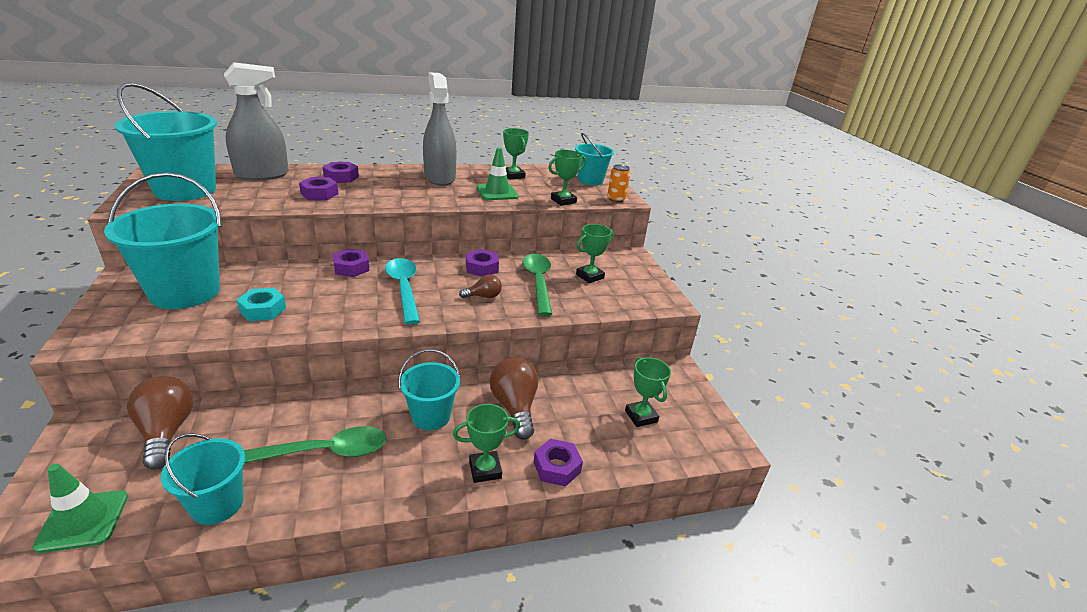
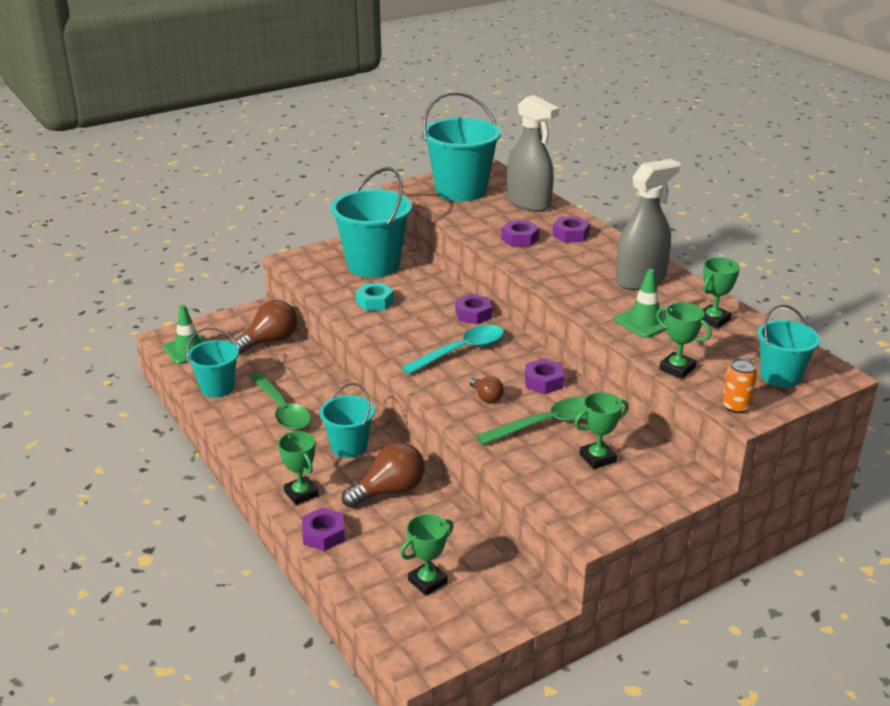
camera: 75 degrees right, 0 degrees up
green trophy [576,224,613,283] -> green trophy turned 60 degrees counterclockwise [574,392,629,469]

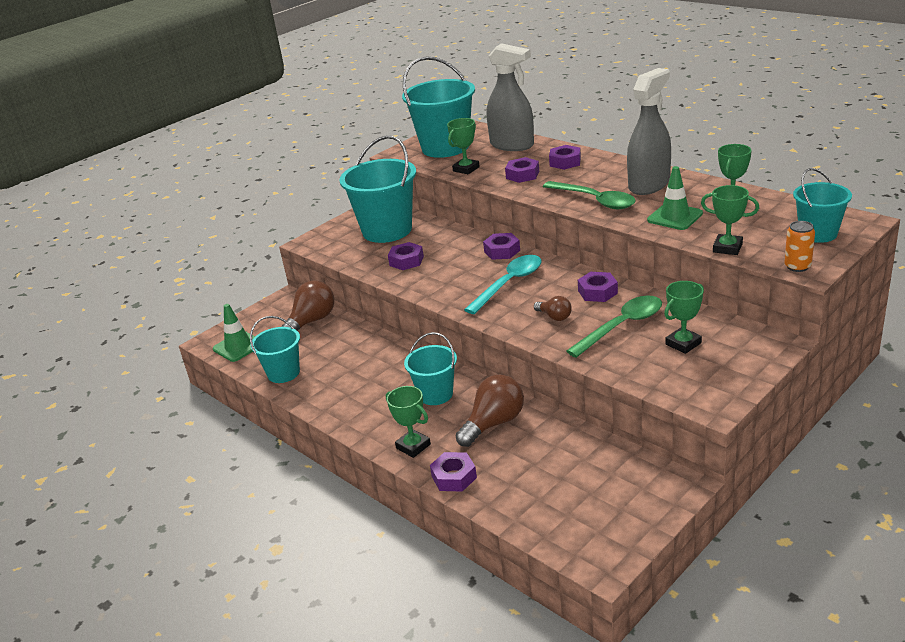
camera: 10 degrees left, 0 degrees up
green spoon [250,372,311,430] -> green spoon moved to [543,181,636,209]
turquoise nut [356,283,394,311] -> purple nut [388,242,424,270]
green trophy [400,514,454,596] -> green trophy moved to [447,118,480,174]

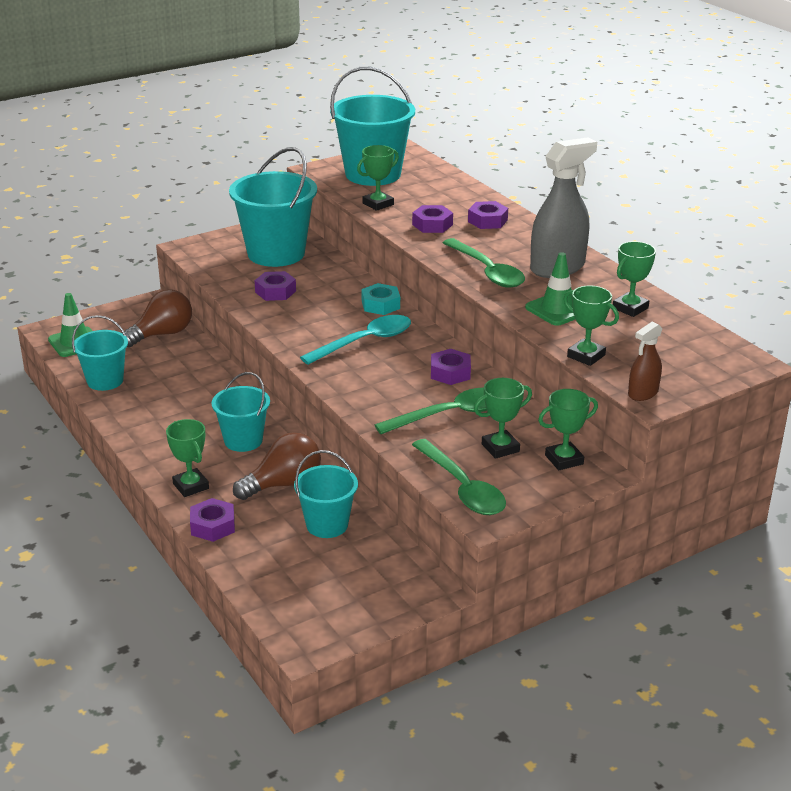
camera: 10 degrees right, 0 degrees up
purple nut [483,233,520,260] -> turquoise nut [362,283,400,315]
grey spray bottle [486,43,534,151] -> none
brown light bulb [534,296,572,321] -> none
orange can [784,221,815,272] -> brown spray bottle [628,322,663,401]
turquoise bucket [793,168,852,243] -> turquoise bucket moved to [294,450,358,538]
none -> green spoon [412,439,506,515]
none -> green trophy [538,389,598,470]

